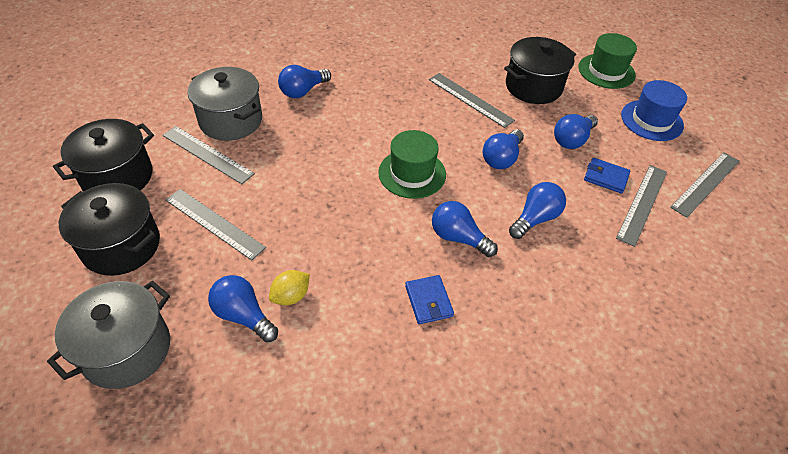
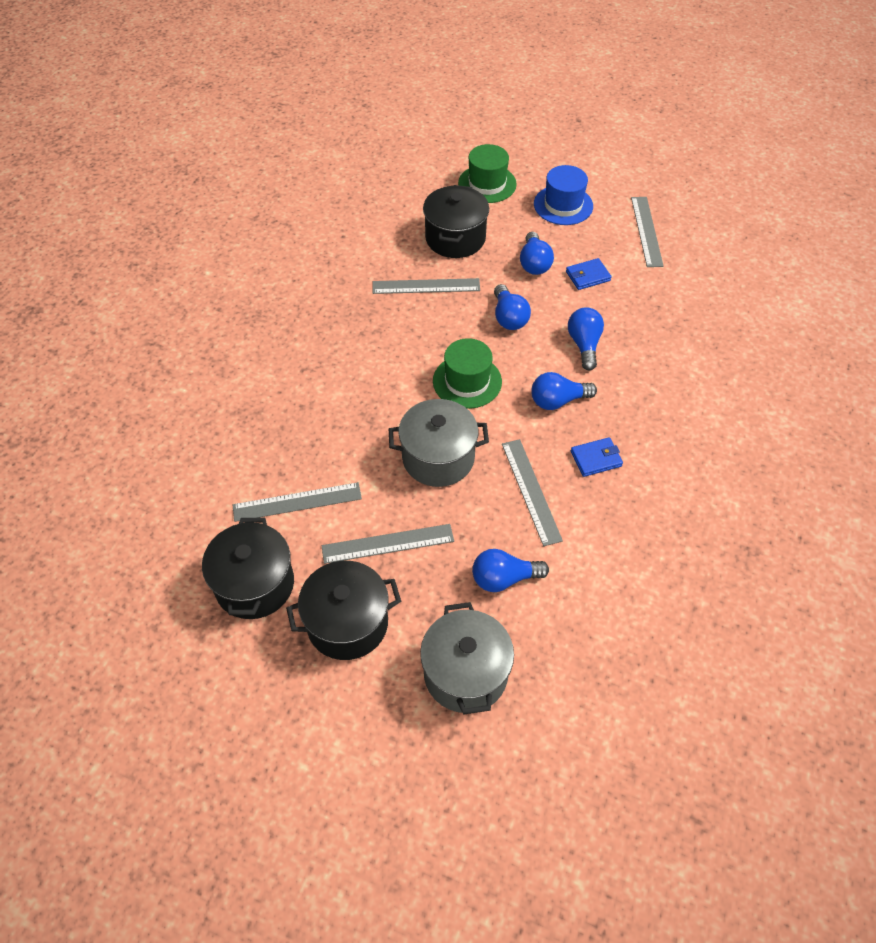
camera: 45 degrees left, 5 degrees up
grey pot [188,67,262,141] -> grey pot moved to [389,399,489,487]
yellow lemon [269,270,310,305] -> none
blue light bulb [278,65,331,98] -> none
blue wallet [405,275,454,324] -> blue wallet turned 45 degrees counterclockwise [571,437,623,477]
grey ruler [616,165,667,247] -> grey ruler moved to [502,439,563,546]

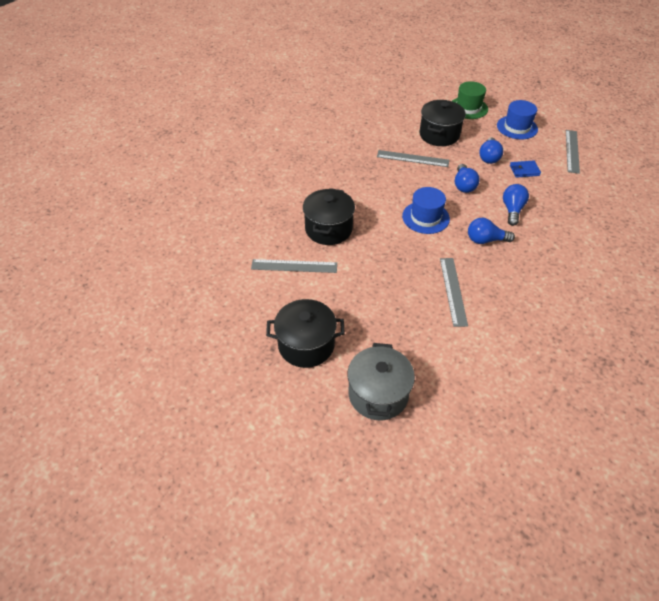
camera: 15 degrees right, 5 degrees down
black pot [202,518,294,619] -> black pot moved to [303,188,355,245]
grey ruler [322,524,454,564] -> none
grey pot [389,399,489,487] -> none
green hat [433,338,502,409] -> blue hat [402,187,450,234]
blue light bulb [472,549,549,592] -> none
blue wallet [571,437,623,477] -> none

